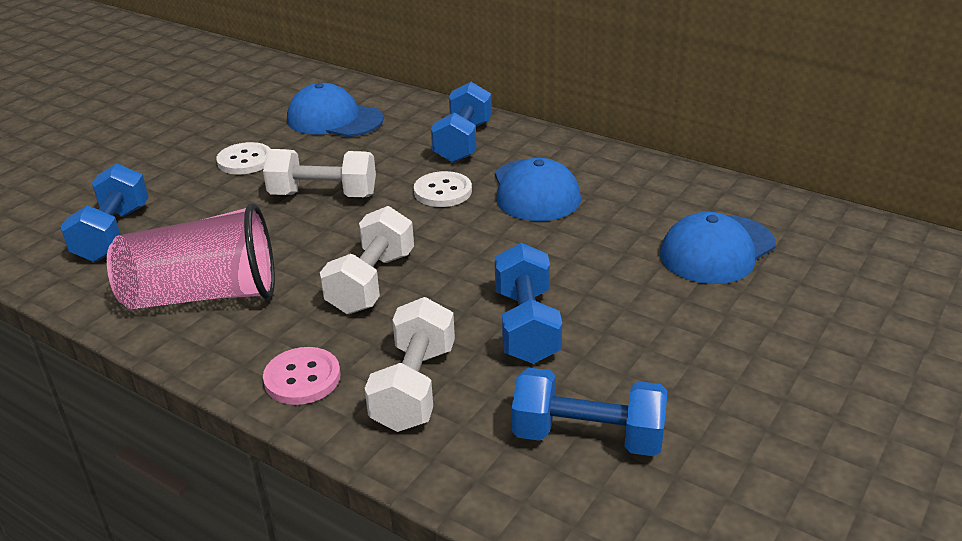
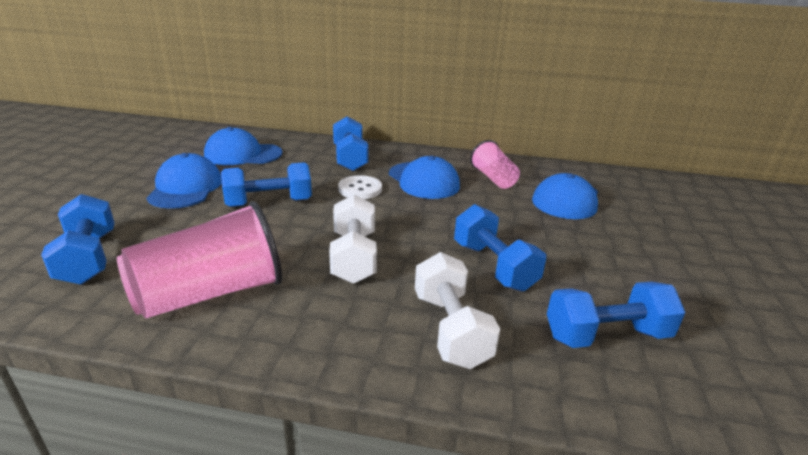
camera: 25 degrees left, 5 degrees down
white button [216,142,270,174] -> blue cap [146,153,222,209]
white dumbbell [263,149,376,197] -> blue dumbbell [221,162,312,207]
pink button [263,347,341,405] -> none
none -> pink cup [470,140,520,189]

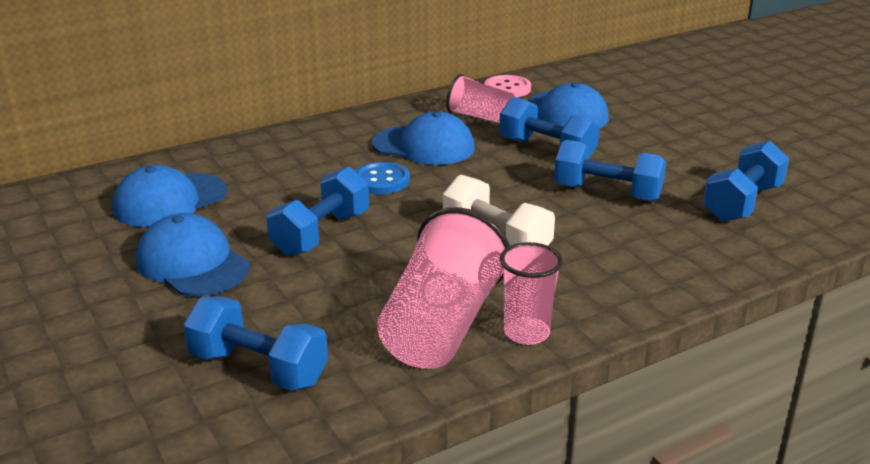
camera: 40 degrees left, 0 degrees up
blue dumbbell [333,116,369,171] -> blue dumbbell moved to [499,97,600,158]
white button [338,175,382,199] -> blue button [355,162,410,194]
white dumbbell [415,252,500,369] -> none
none -> pink button [484,75,531,97]
none -> pink cup [500,242,563,345]

